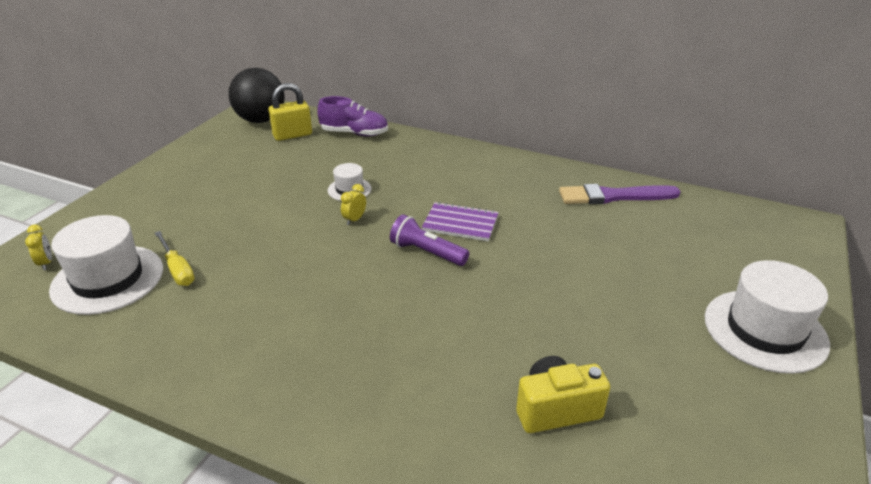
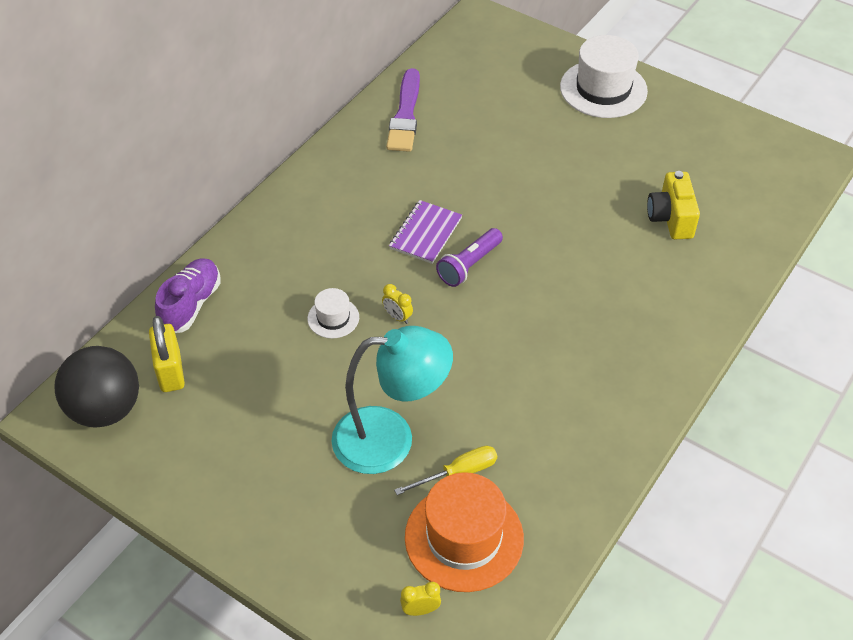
camera: 80 degrees left, 15 degrees up
white hat [49,215,163,315] -> orange hat [405,472,524,592]
none -> turquoise lamp [332,326,453,474]

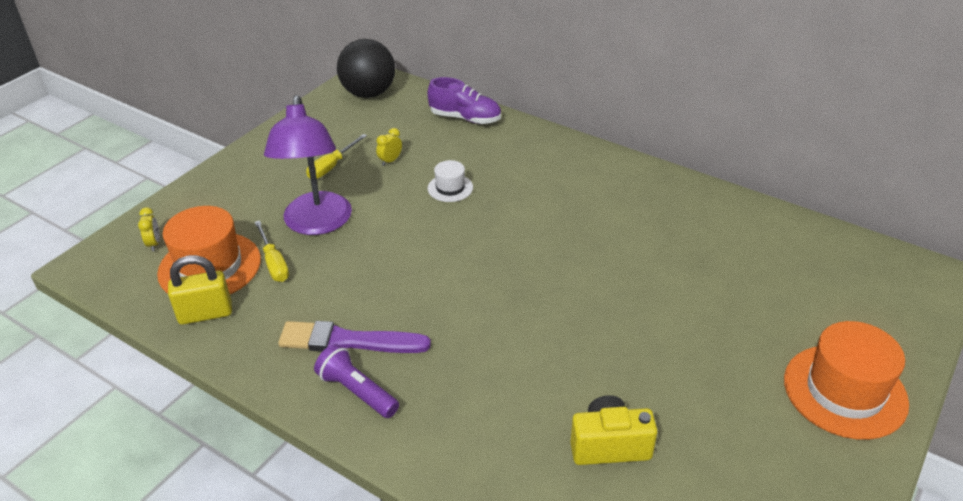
camera: 90 degrees right, 10 degrees down
yellow padlock [149,316,185,392] -> yellow padlock moved to [168,255,232,325]
turquoise lamp [332,326,453,474] -> purple lamp [264,95,352,235]
yellow clock [382,284,413,324] -> yellow clock moved to [376,128,402,166]
purple brush [386,68,420,152] -> purple brush moved to [278,321,431,353]
purple notebook [389,200,462,264] -> none
purple flashlight [436,228,503,287] -> purple flashlight moved to [314,344,399,418]
white hat [560,35,648,118] -> orange hat [784,321,909,440]
none -> yellow screwdriver [306,134,367,179]

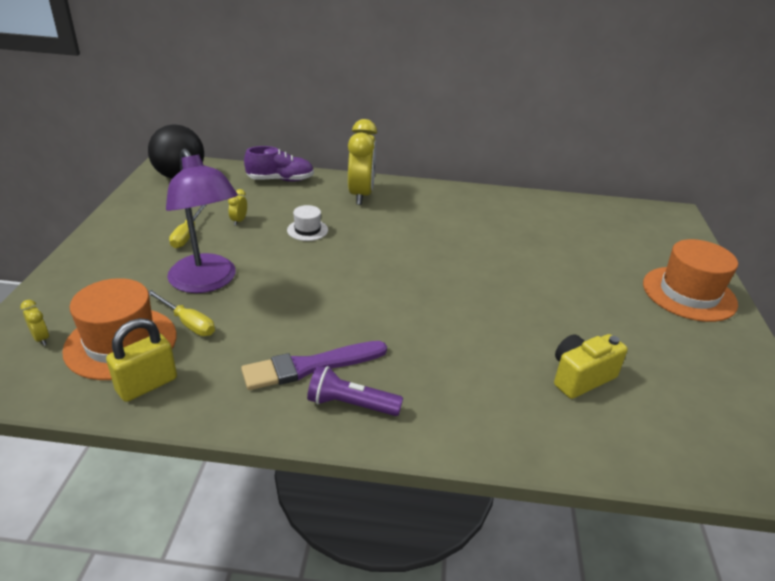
camera: 30 degrees left, 5 degrees down
none -> yellow clock [348,119,377,205]

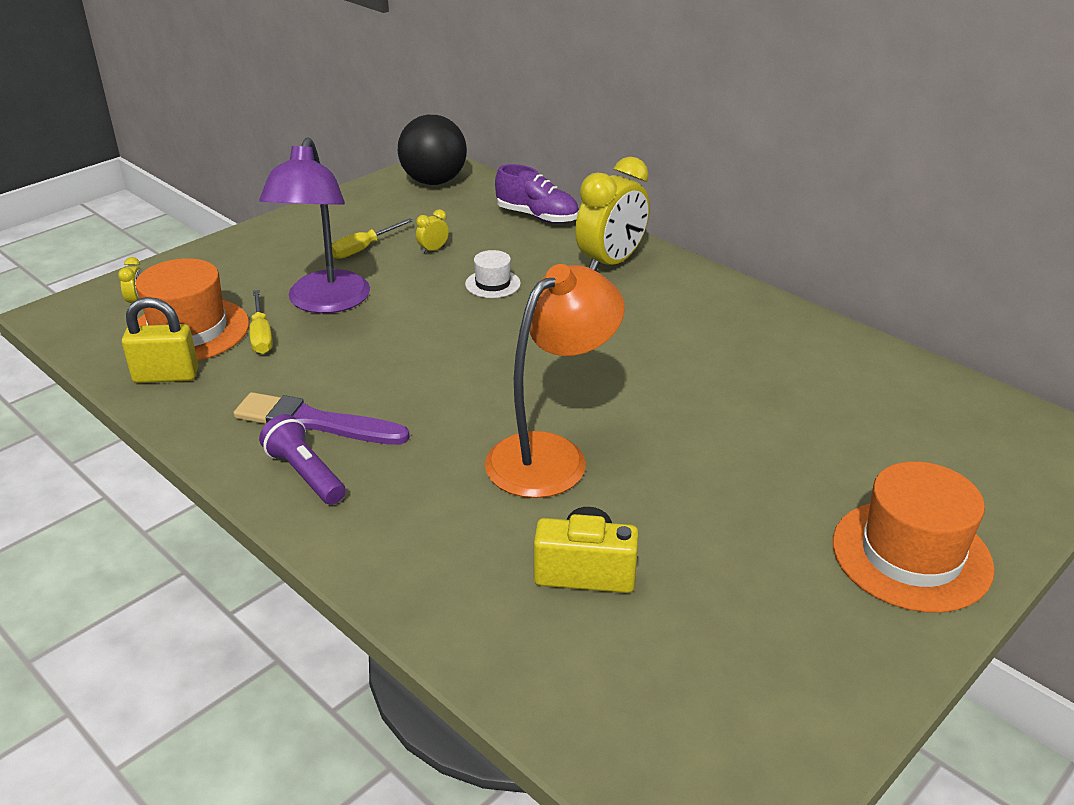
camera: 40 degrees right, 0 degrees up
none -> orange lamp [485,264,625,498]

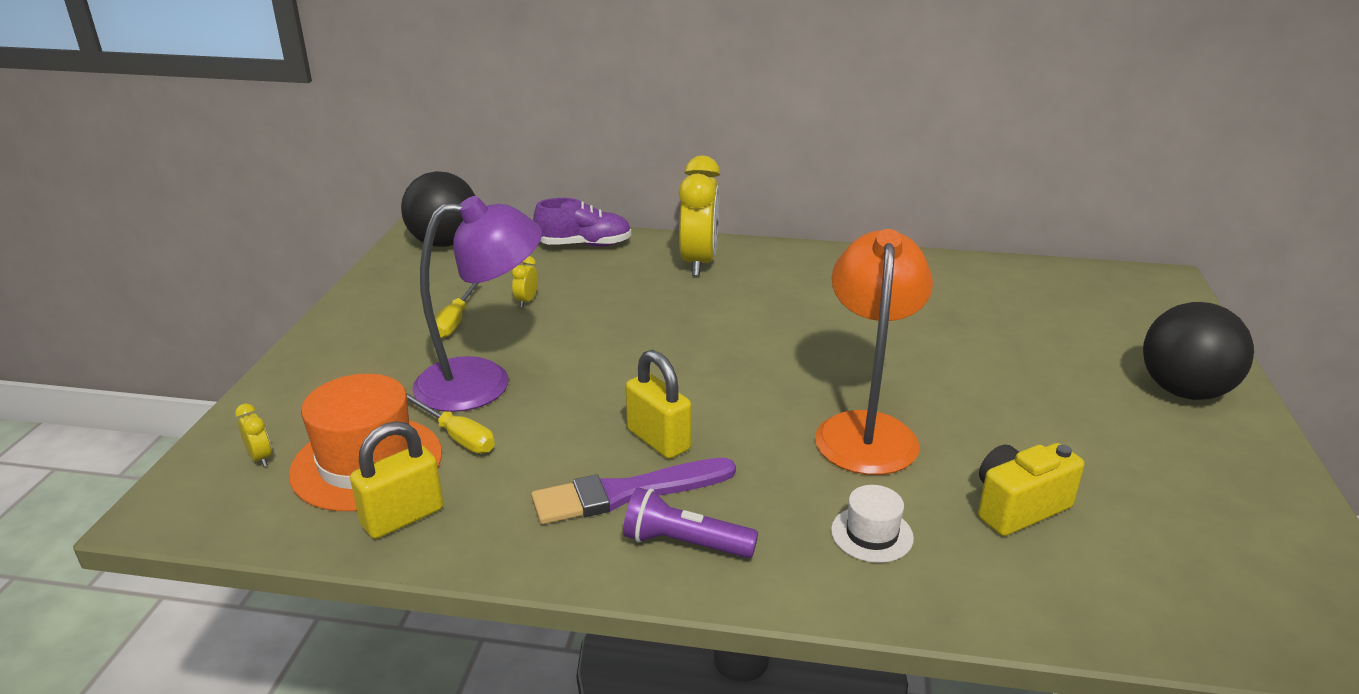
camera: 35 degrees left, 5 degrees down
purple lamp [259,137,370,313] -> purple lamp turned 75 degrees counterclockwise [412,196,542,412]
white hat [465,250,521,298] -> white hat moved to [831,485,914,563]
orange hat [833,461,995,613] -> black ball [1143,302,1254,400]
none -> yellow padlock [626,350,691,459]

